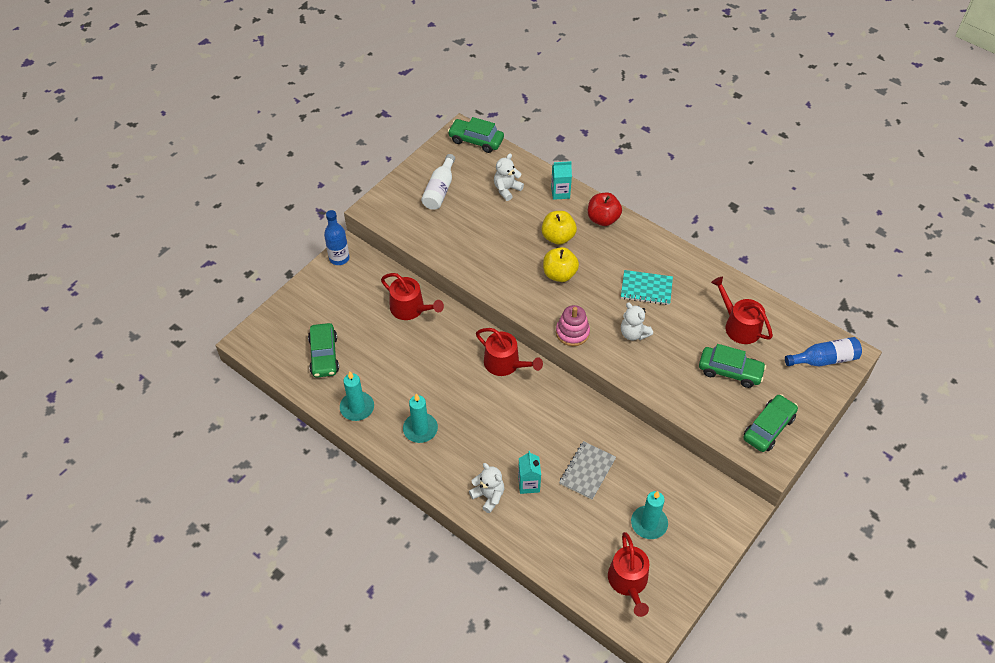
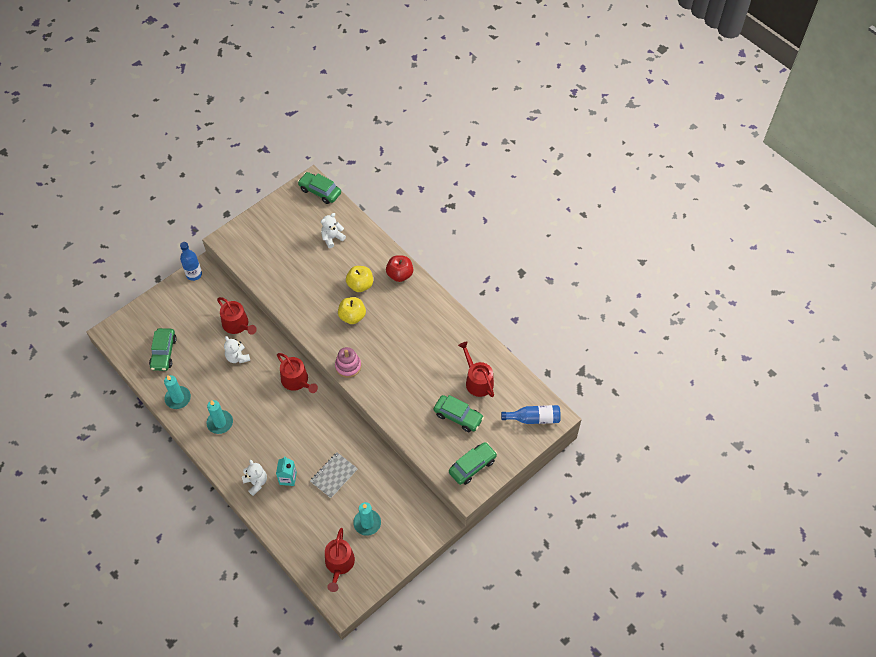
camera: 10 degrees right, 5 degrees up
white bottle [421,154,455,210] -> none
turquoise carton [551,161,572,200] -> none
turquoise notebook [621,270,673,305] -> none
white teddy bear [621,302,653,340] -> white teddy bear moved to [224,336,250,363]

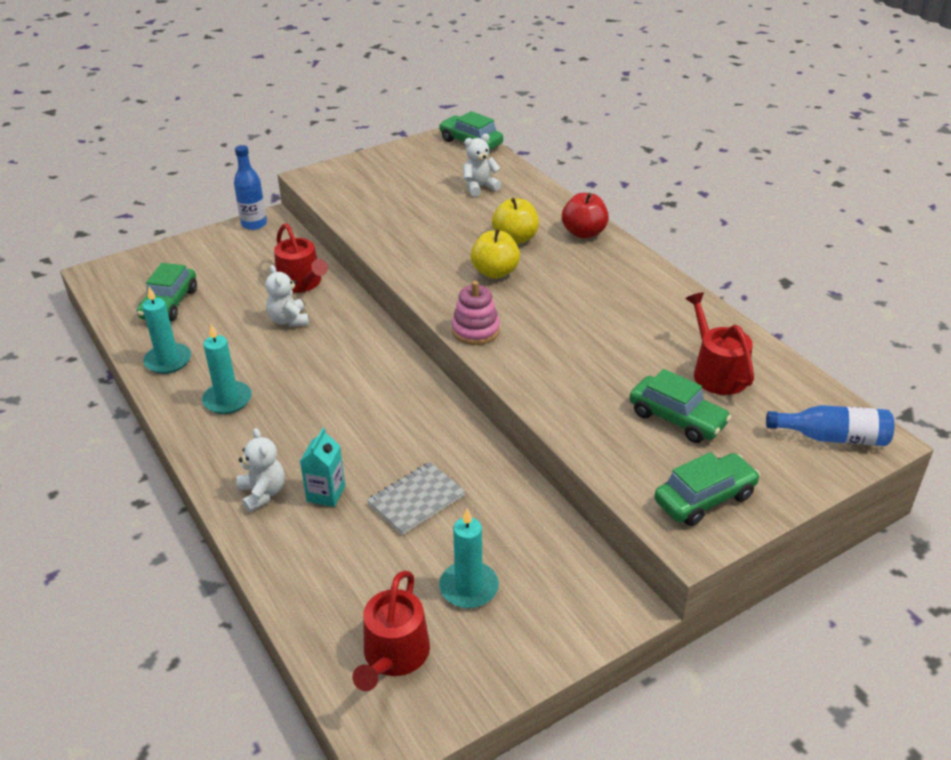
camera: 10 degrees right, 20 degrees down
red watering can [277,353,318,393] -> none

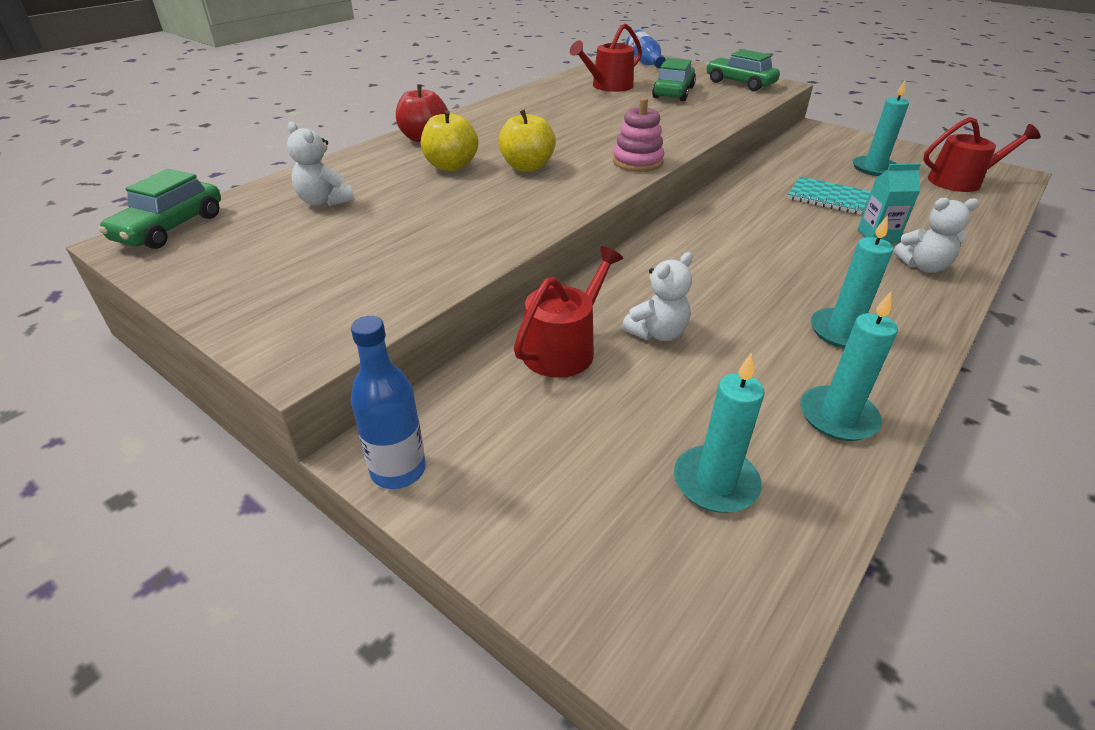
camera: 110 degrees left, 0 degrees up
green car [137,263,197,321] -> turquoise candle [674,353,765,513]
white teddy bear [236,428,285,512] -> white teddy bear turned 135 degrees counterclockwise [893,198,979,273]
grey notebook [367,462,466,535] -> turquoise notebook [788,176,871,215]

